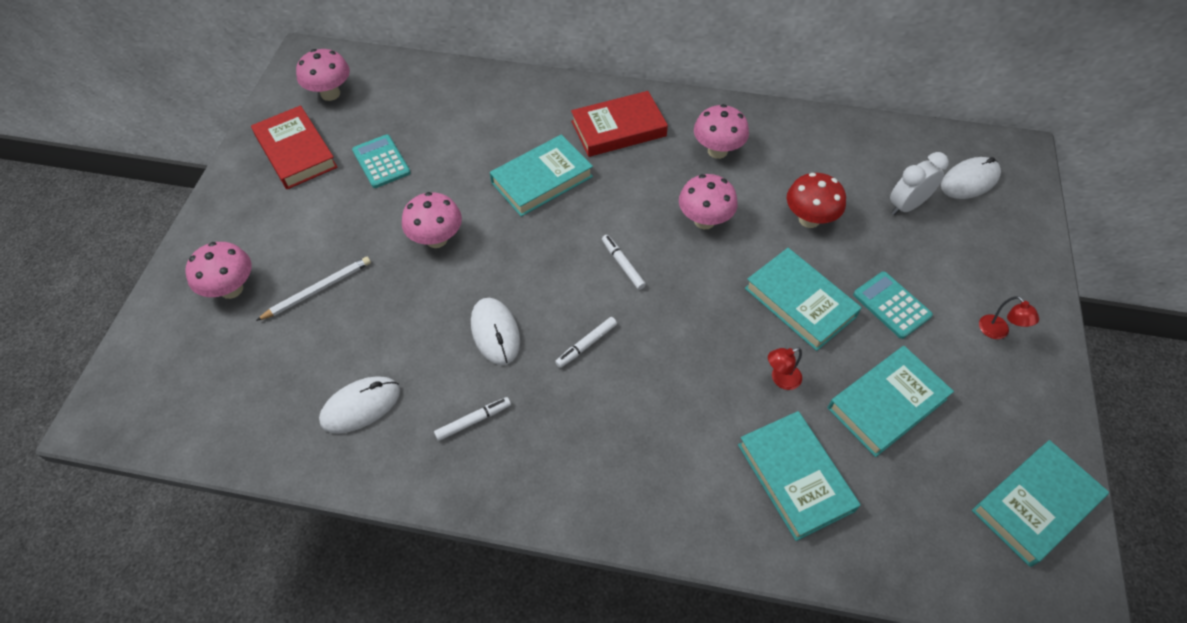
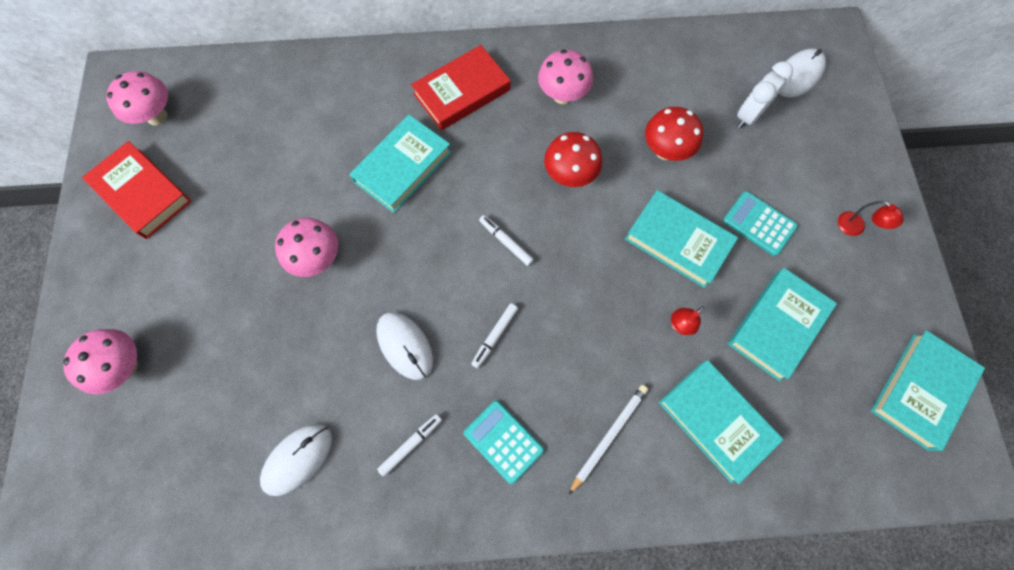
camera: 15 degrees left, 15 degrees up
white pencil [256,257,371,321] -> white pencil moved to [569,385,648,494]
turquoise calculator [352,134,411,188] -> turquoise calculator moved to [464,400,544,484]
pink mushroom [679,174,738,229] -> red mushroom [544,132,602,187]

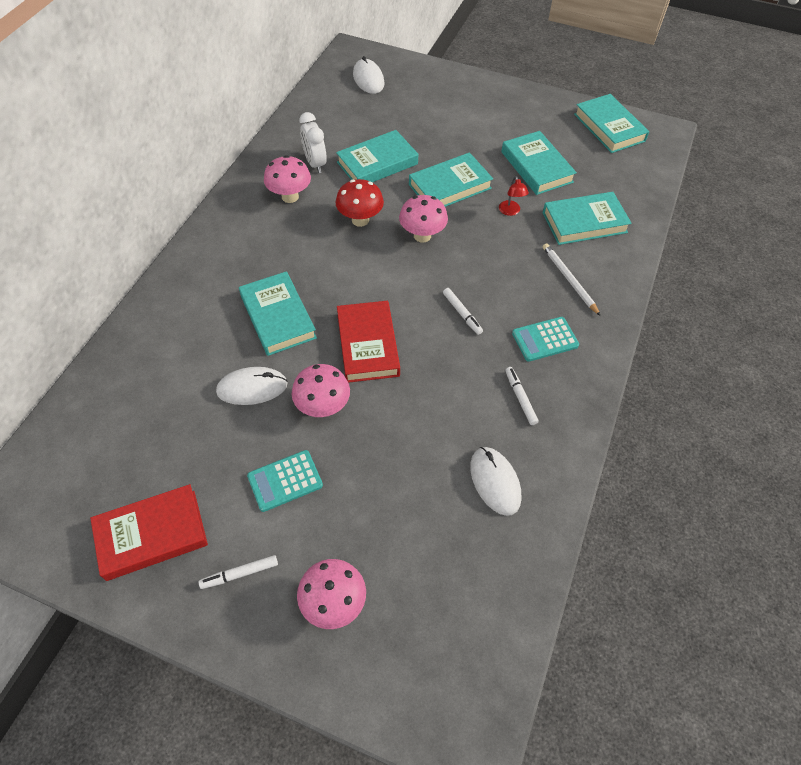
camera: 65 degrees left, 15 degrees down
pink mushroom [106,71,168,125] -> pink mushroom moved to [399,195,448,242]
white mouse [376,312,433,380] -> white mouse moved to [216,367,288,405]
red book [411,45,510,131] -> red book moved to [337,301,400,383]
white marker [479,215,534,266] -> white marker moved to [198,555,278,589]
red mushroom [645,107,703,161] -> turquoise book [336,130,418,182]
turquoise calculator [723,191,798,256] -> turquoise calculator moved to [247,450,323,512]
white clock [737,62,793,128] -> white clock moved to [299,112,327,173]
red lamp [838,201,904,236] -> none

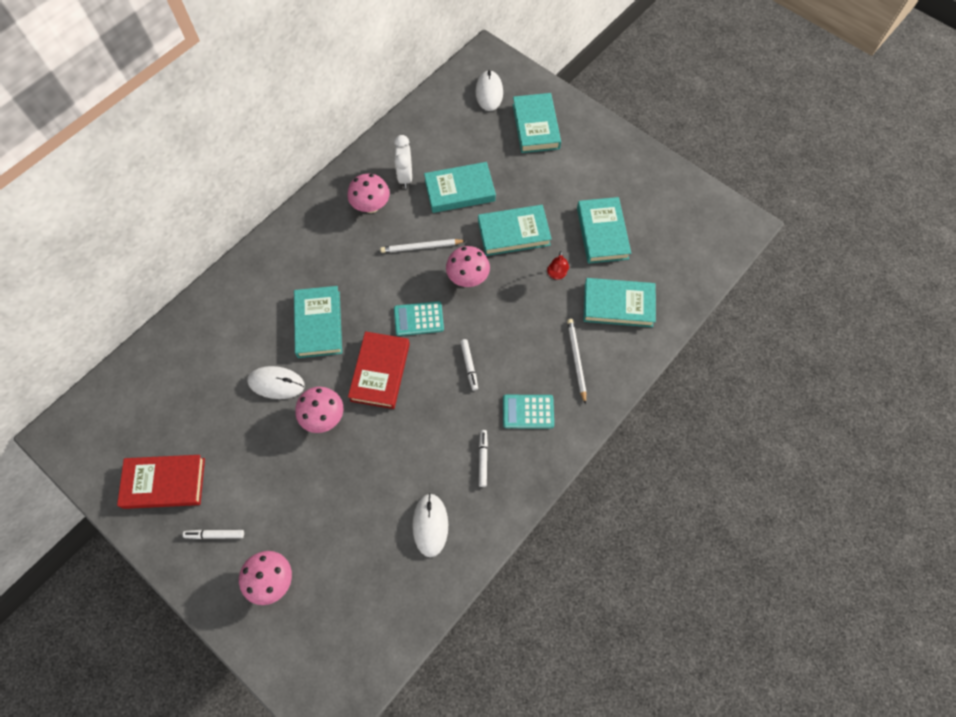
camera: 20 degrees right, 10 degrees up
turquoise calculator [247,450,323,512] -> turquoise calculator moved to [394,301,444,336]
red mushroom [336,179,384,227] -> white pencil [380,239,466,253]
turquoise book [574,94,649,153] -> turquoise book moved to [513,93,561,153]

